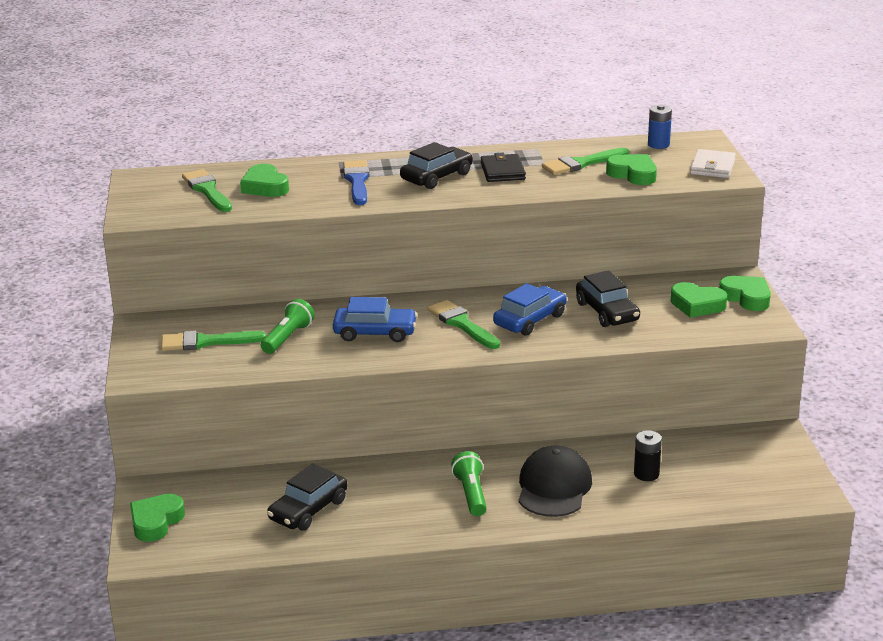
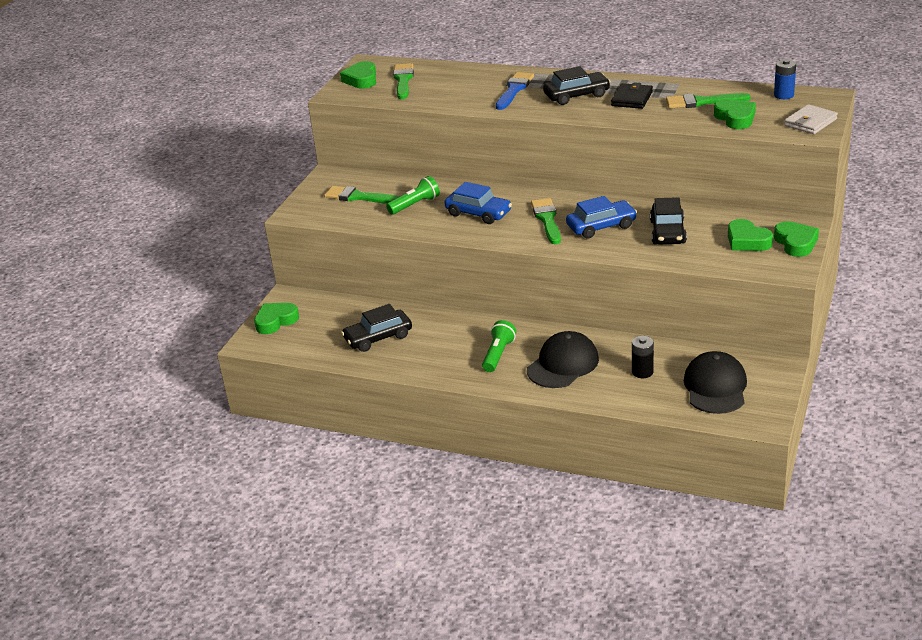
camera: 30 degrees right, 5 degrees up
green heart [240,164,289,197] -> green heart moved to [340,61,376,89]
none -> black cap [684,351,747,414]

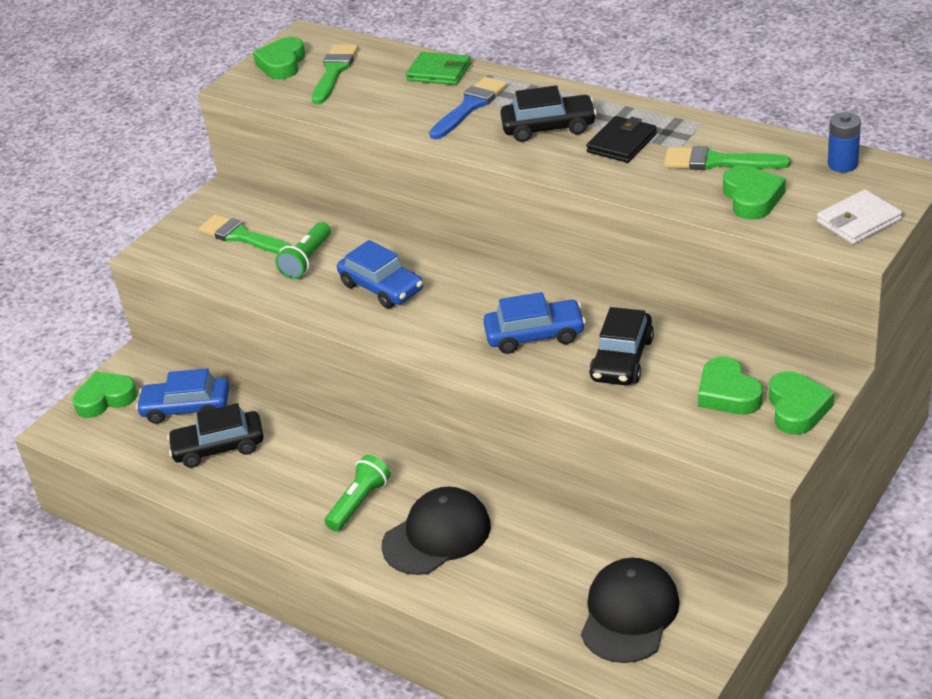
camera: 15 degrees right, 5 degrees up
green flashlight [386,176,440,215] -> green flashlight turned 135 degrees clockwise [275,222,331,279]
green brush [531,198,561,244] -> none
black battery [632,336,654,378] -> none
none -> blue car [136,368,229,424]
none -> green wallet [406,52,471,85]

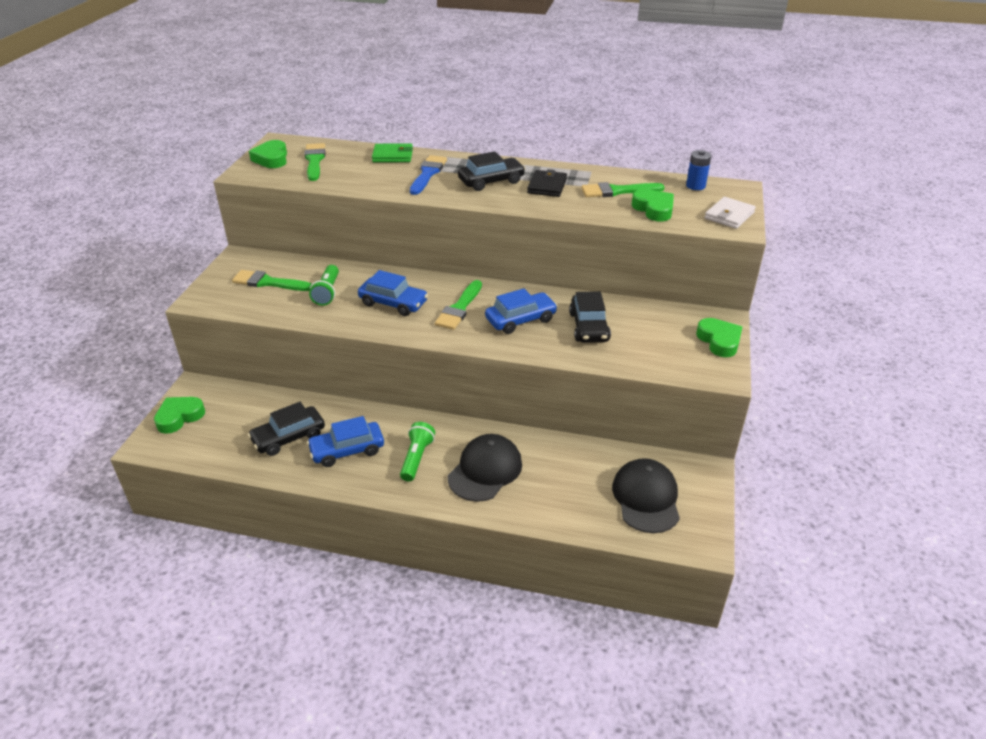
camera: 25 degrees left, 0 degrees up
blue car [136,368,229,424] -> blue car moved to [307,416,384,467]
green heart [698,357,763,415] -> none
none -> green brush [435,280,482,330]

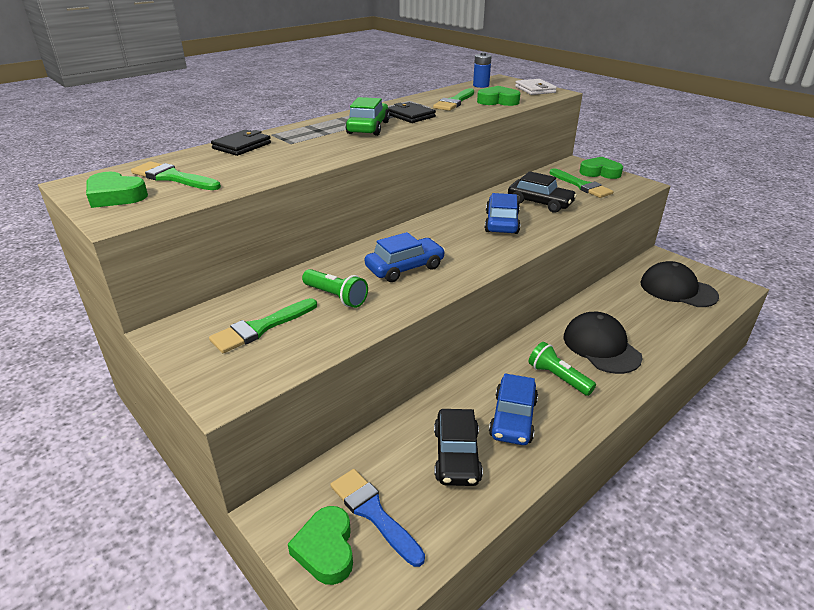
camera: 55 degrees left, 5 degrees down
green wallet [372,144,413,162] -> black wallet [211,129,271,156]
blue brush [410,155,447,195] -> blue brush moved to [330,469,425,567]
green brush [435,280,482,330] -> green brush moved to [549,168,613,198]
black car [458,151,526,191] -> green car [346,97,390,136]

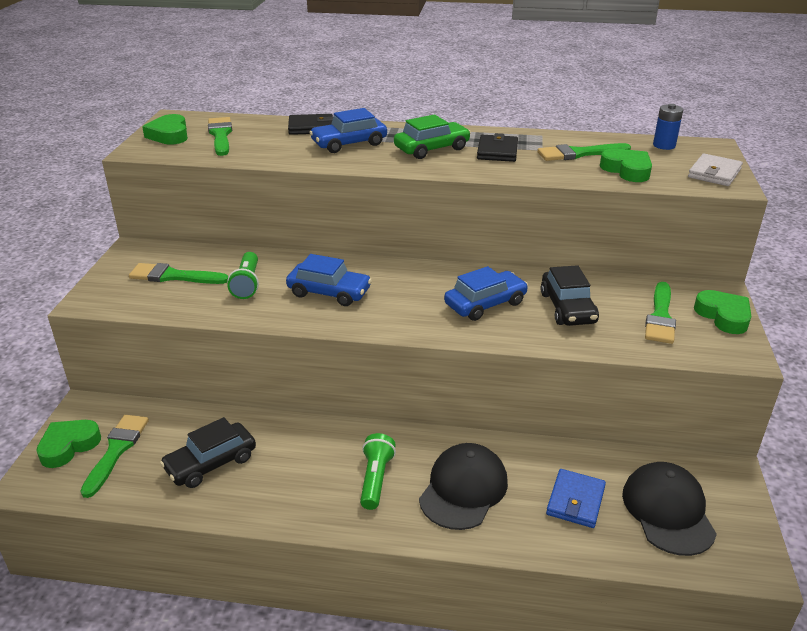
camera: 50 degrees right, 0 degrees up
blue brush [330,469,425,567] -> green brush [80,415,149,498]
blue car [489,374,538,445] -> blue car moved to [309,108,387,153]
none -> blue wallet [546,469,606,528]

